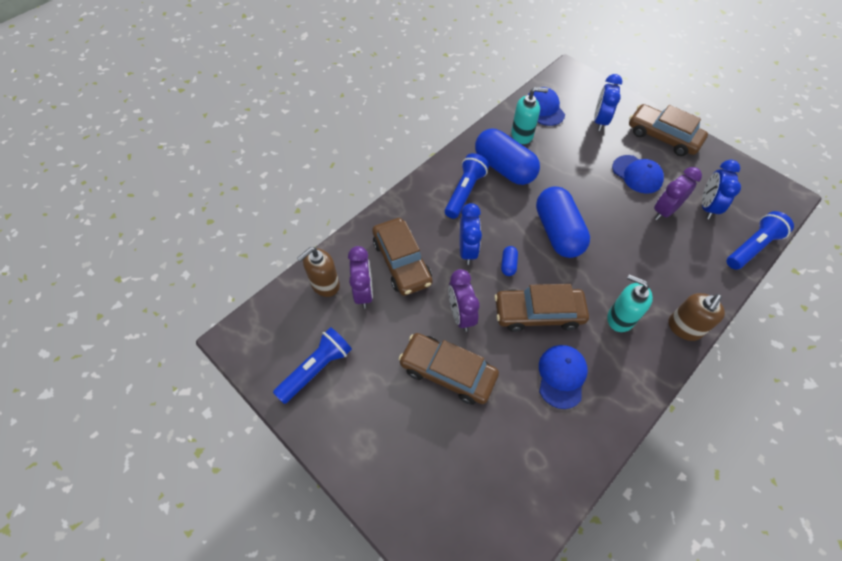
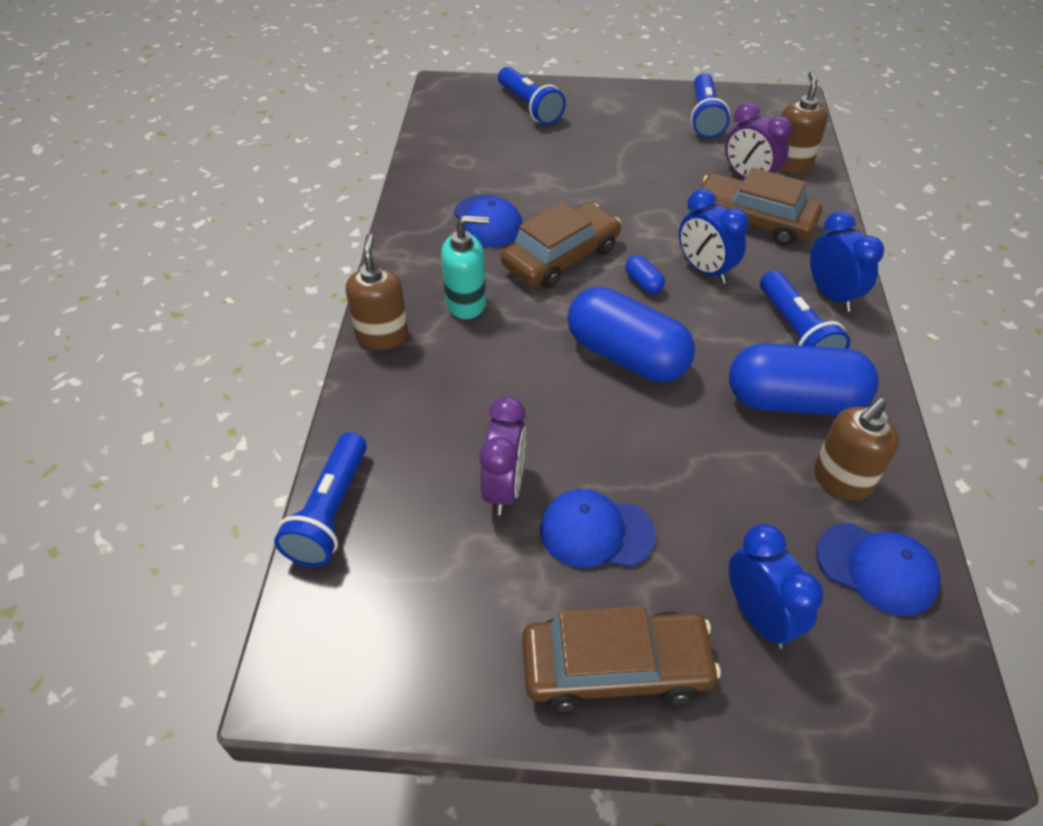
camera: 140 degrees right, 10 degrees down
brown car [399,333,499,405] -> none
purple clock [448,269,480,331] -> none
turquoise soap dispenser [511,87,548,144] -> brown soap dispenser [814,398,899,501]
blue clock [702,160,741,219] -> blue clock moved to [810,211,884,312]
none -> blue flashlight [498,67,566,125]

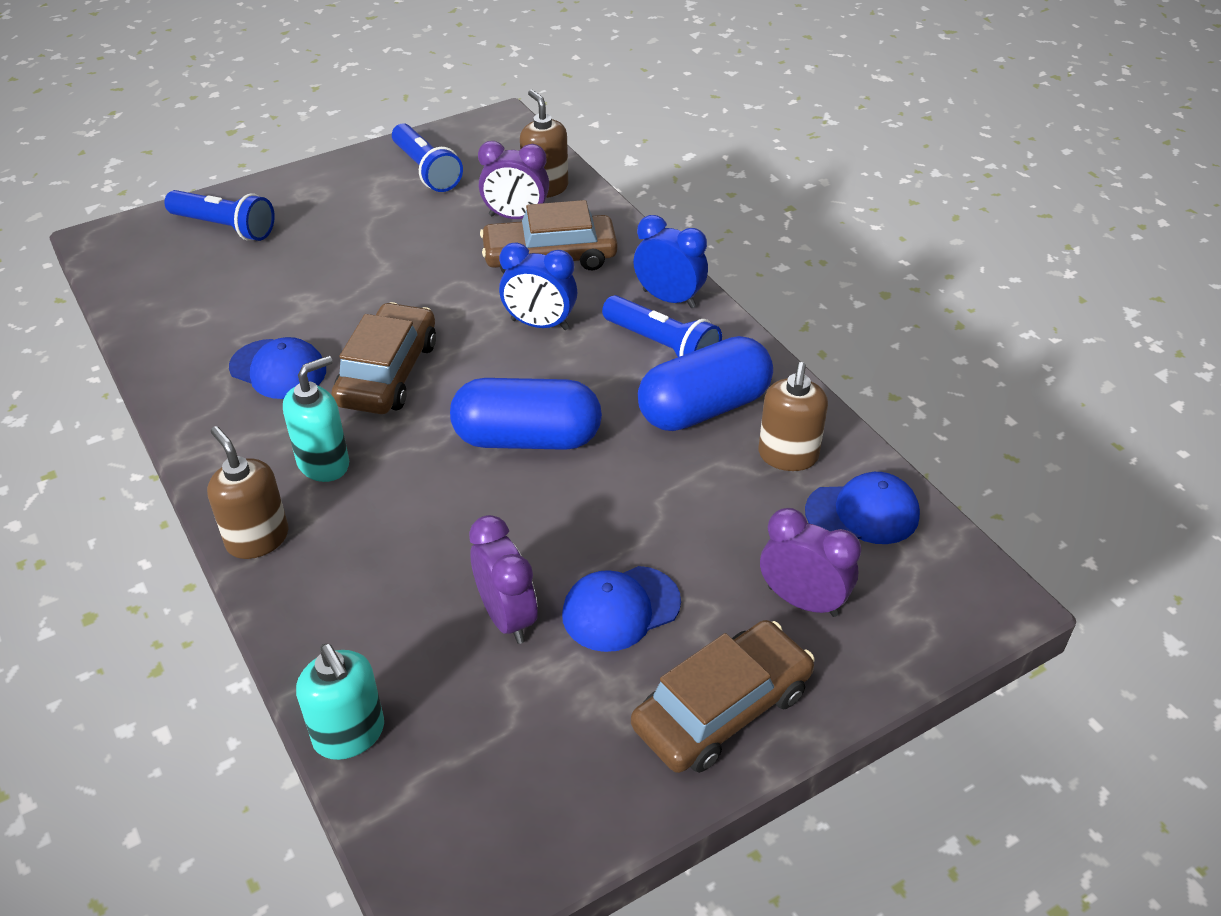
camera: 35 degrees left, 5 degrees down
blue flashlight [274,432,367,567] -> turquoise soap dispenser [296,644,384,760]
blue capsule [625,255,665,294] -> none
blue clock [729,524,824,649] -> purple clock [760,508,861,617]

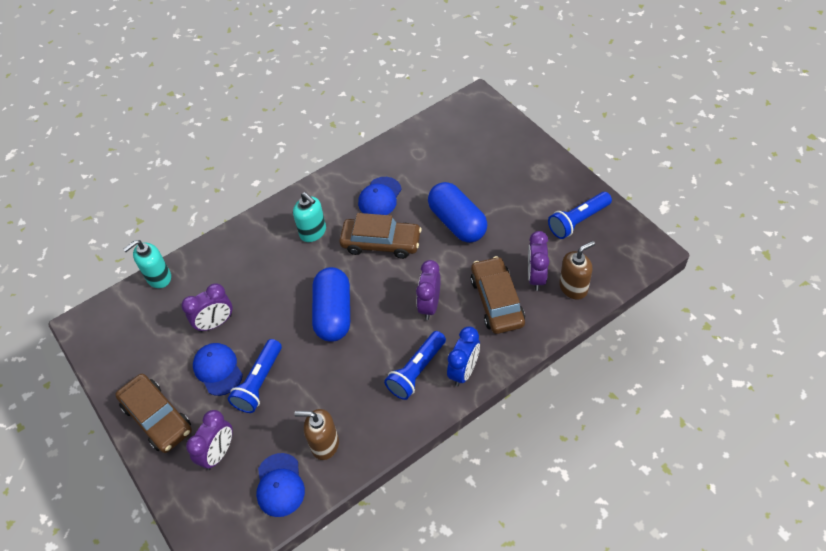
camera: 90 degrees right, 10 degrees up
blue flashlight [164,190,275,241] -> blue flashlight moved to [228,339,282,413]
brown soap dispenser [207,426,289,559] -> none
blue clock [499,243,577,330] -> purple clock [416,260,441,320]
blue capsule [638,336,773,431] -> blue capsule moved to [428,182,488,243]

